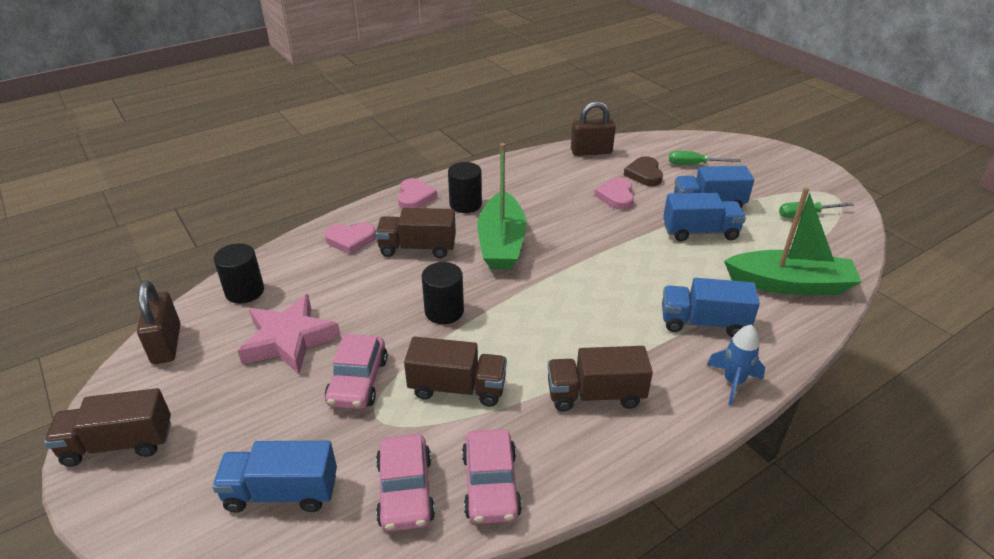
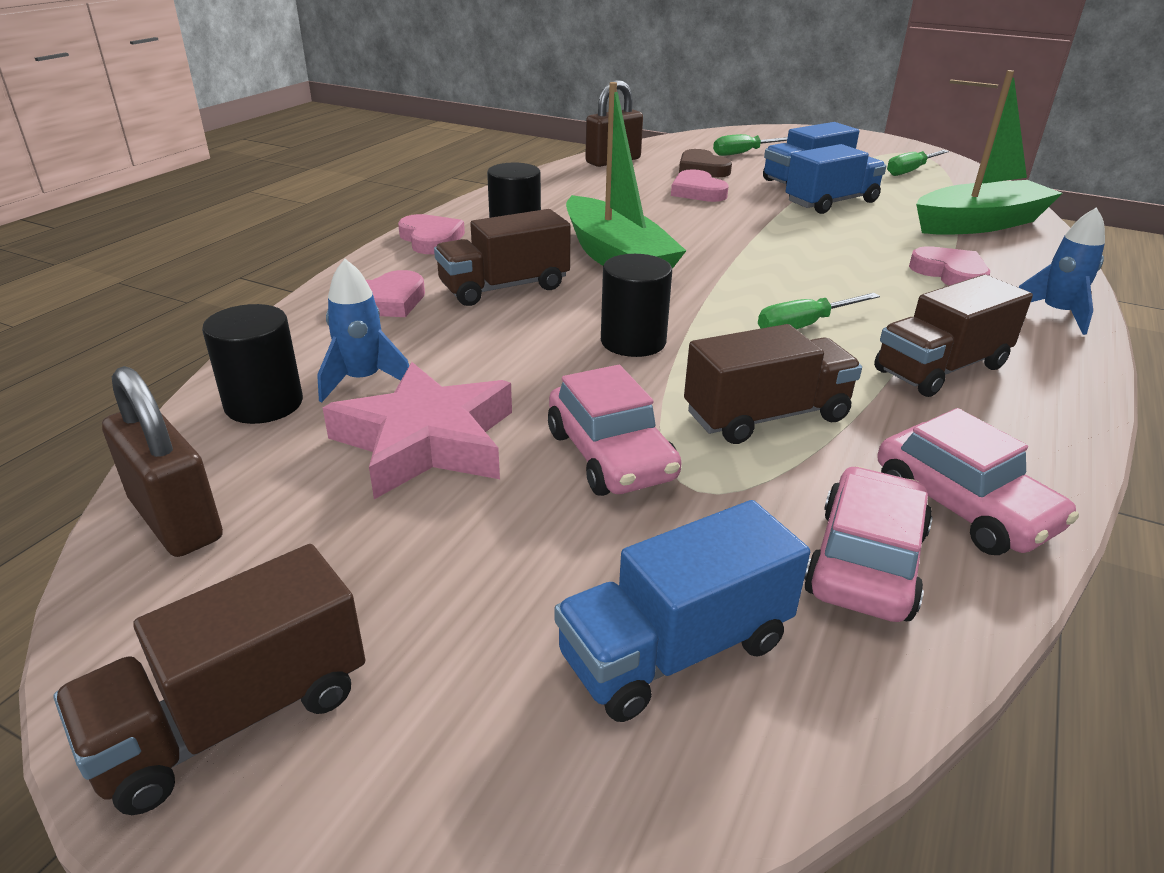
camera: 30 degrees left, 5 degrees down
pink car [376,434,435,532] -> pink car turned 120 degrees counterclockwise [804,466,933,622]
blue truck [662,278,760,337] -> pink heart [909,246,990,286]
none -> blue rocket [317,259,409,403]
none -> green screwdriver [758,293,880,329]

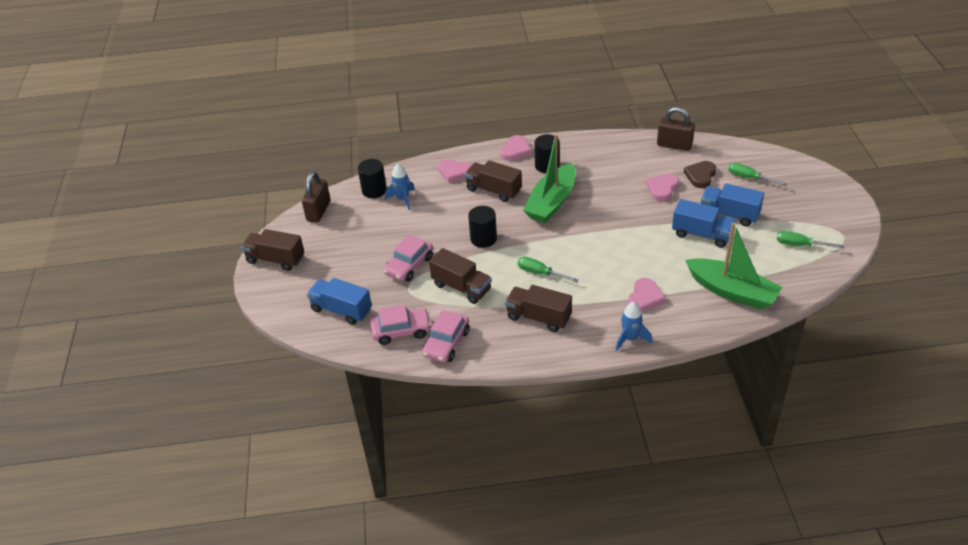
camera: 60 degrees right, 10 degrees up
pink star [323,362,512,499] -> none

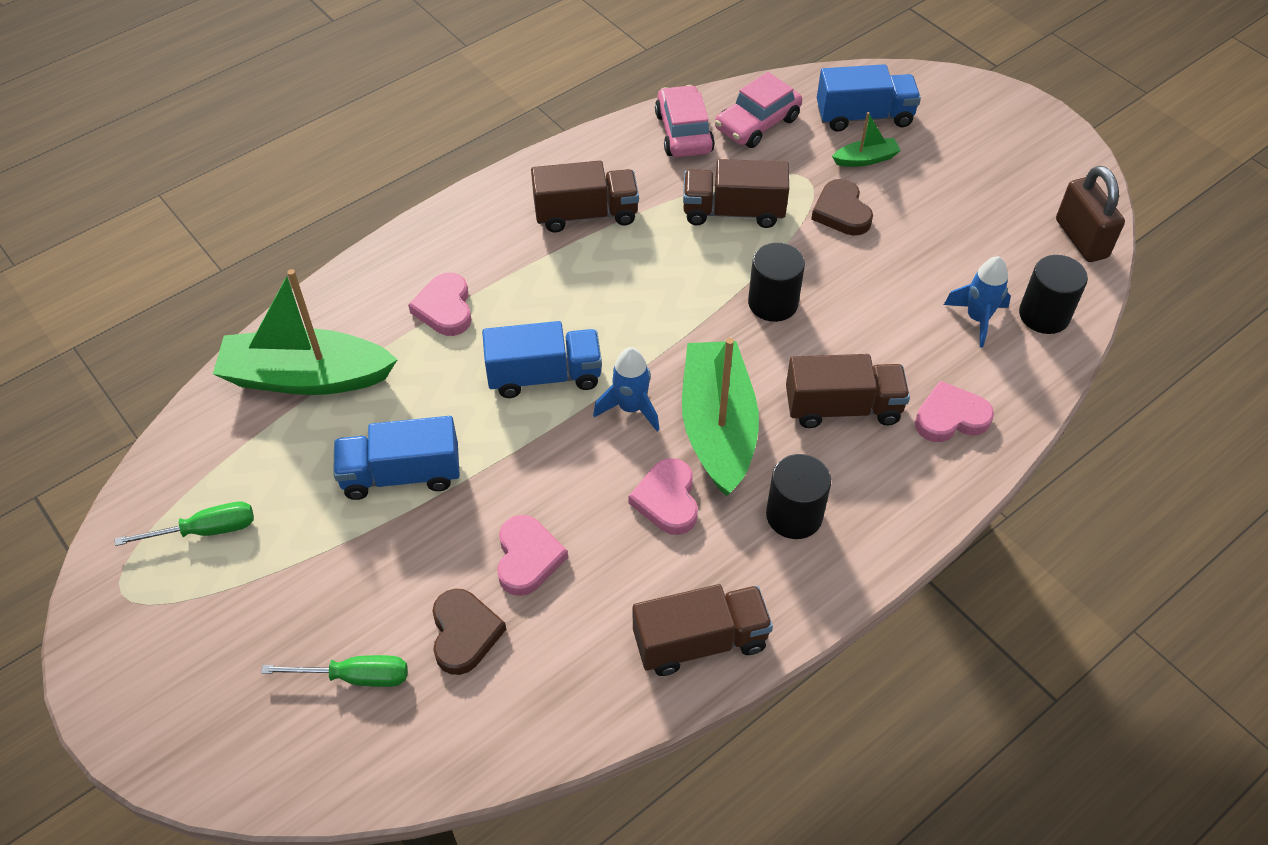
camera: 145 degrees right, 10 degrees up
brown truck [241,229,304,271] -> brown truck moved to [633,584,773,676]
pink car [383,235,433,282] -> brown heart [811,179,873,236]
pink heart [500,135,531,161] -> pink heart moved to [629,458,698,535]
green screwdriver [518,257,579,283] -> none
blue rocket [615,302,652,351] -> blue rocket moved to [593,347,660,431]
brown padlock [657,107,695,151] -> none
blue truck [701,184,764,226] -> blue truck moved to [482,321,602,398]
none -> green boat [832,112,901,167]

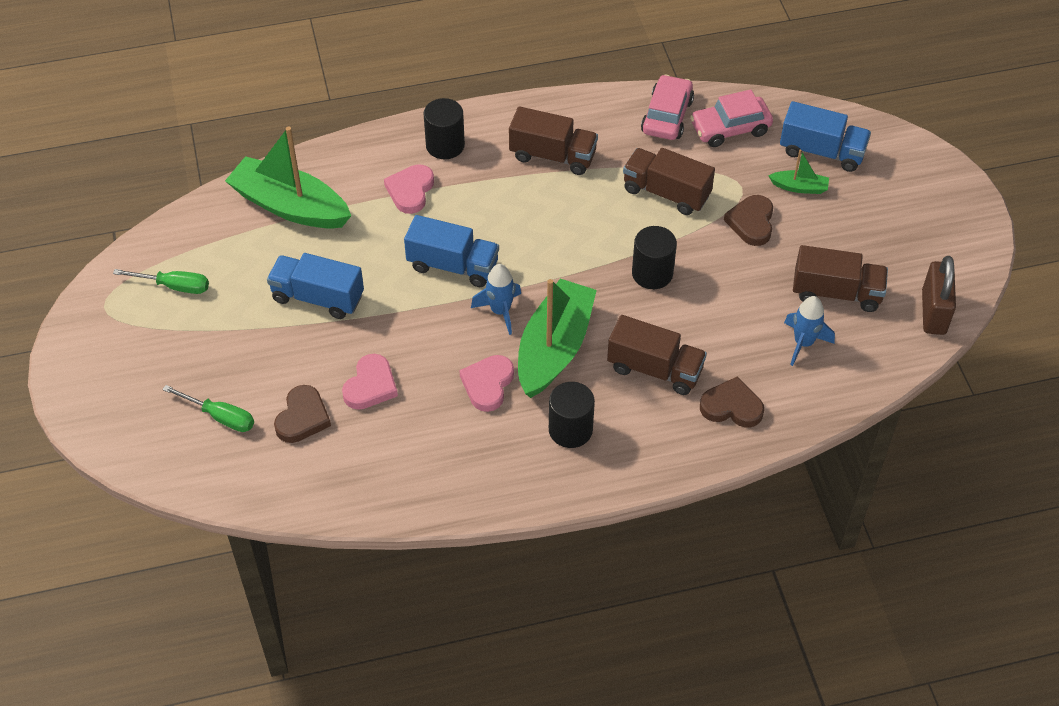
camera: 25 degrees right, 0 degrees up
brown truck [633,584,773,676] -> brown truck moved to [793,245,888,312]
pink heart [915,381,994,442] -> brown heart [700,376,764,427]
black cylinder [1019,255,1088,334] -> black cylinder moved to [423,98,465,159]

